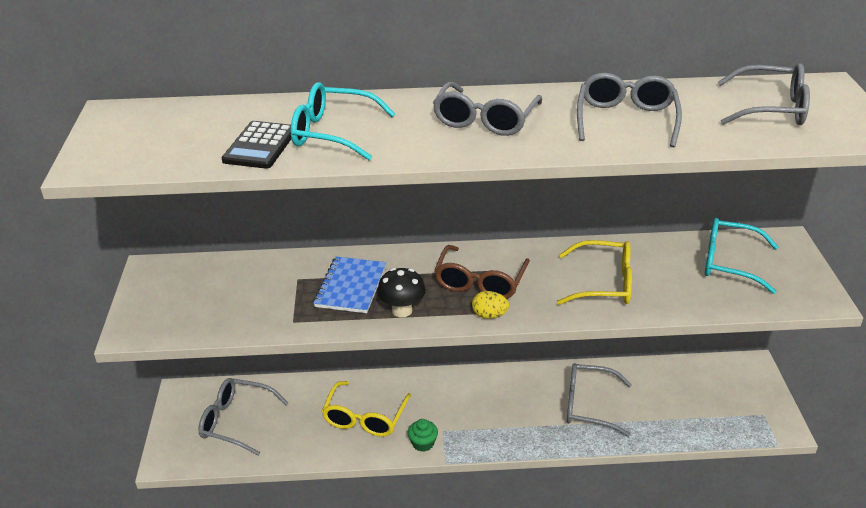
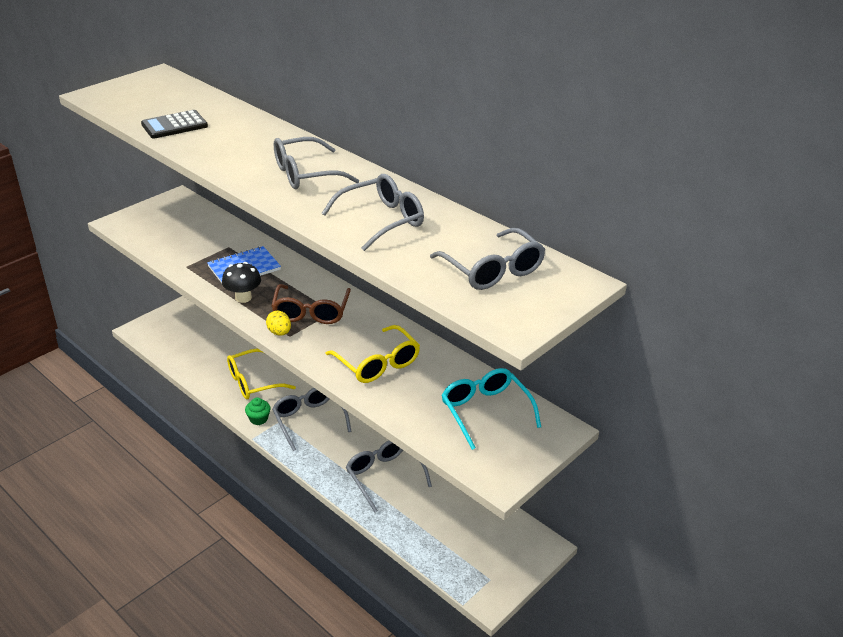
camera: 45 degrees right, 0 degrees up
grey glasses [198,378,288,456] -> grey glasses moved to [272,388,352,451]
turquoise glasses [291,82,395,160] -> none
brown glasses [434,245,530,299] -> brown glasses turned 60 degrees counterclockwise [271,284,351,324]

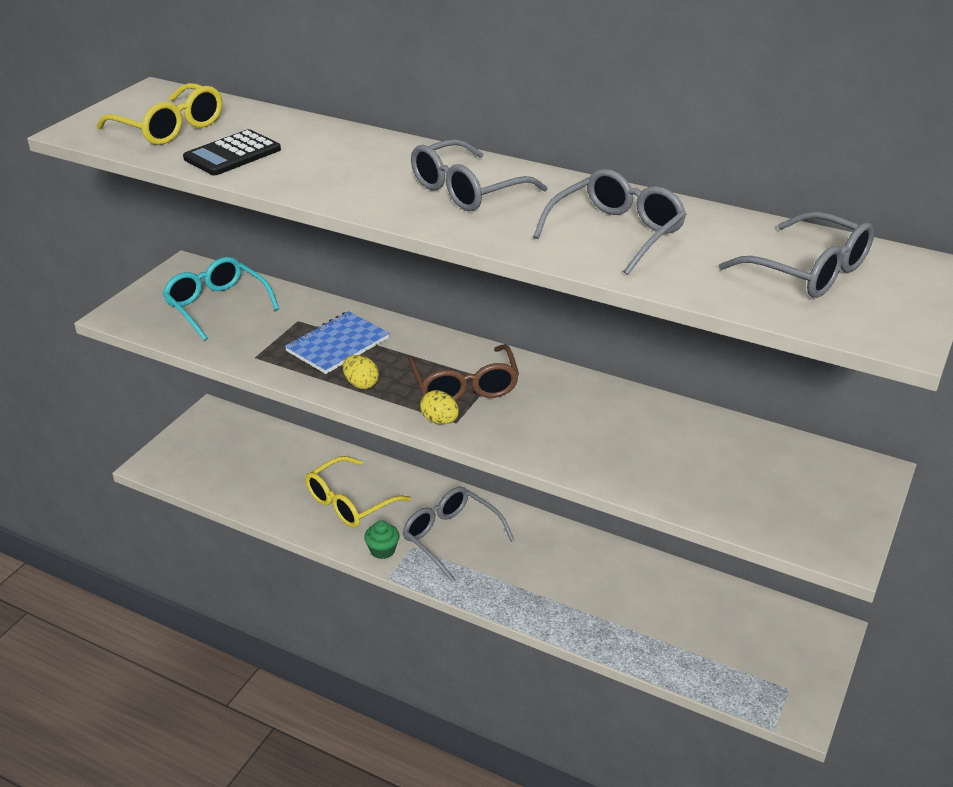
camera: 15 degrees left, 0 degrees up
black mushroom [222,262,261,303] -> yellow egg [343,355,379,389]
yellow glasses [325,325,420,383] -> yellow glasses moved to [97,83,222,145]
grey glasses [346,440,432,513] -> none
turquoise glasses [441,368,541,450] -> turquoise glasses moved to [162,257,279,341]

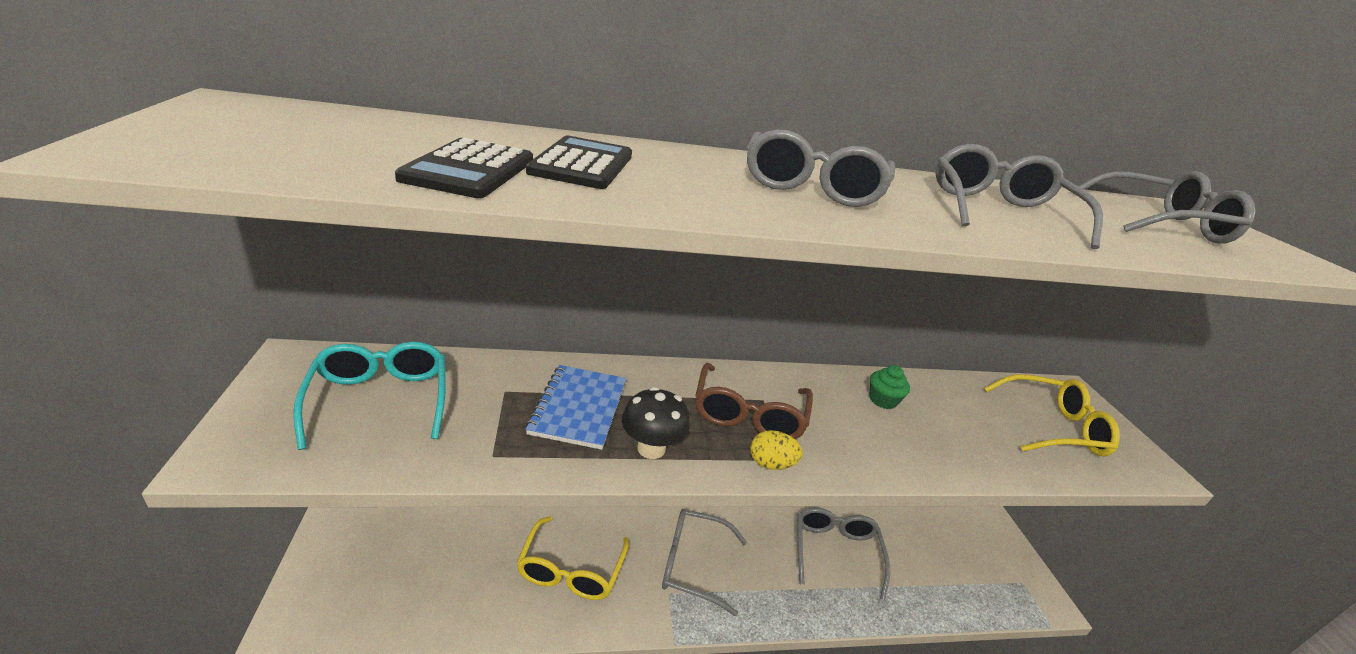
camera: 40 degrees left, 5 degrees down
yellow glasses [97,83,222,145] -> yellow glasses moved to [984,374,1120,456]
turquoise glasses [162,257,279,341] -> turquoise glasses turned 60 degrees clockwise [293,342,446,450]
yellow egg [343,355,379,389] -> black mushroom [622,387,690,459]
green cupcake [364,521,400,559] -> green cupcake moved to [869,365,910,409]
brown glasses [408,344,519,401] -> brown glasses turned 60 degrees clockwise [695,363,813,439]
none -> black calculator [526,135,632,189]
none -> grey glasses [797,507,890,600]

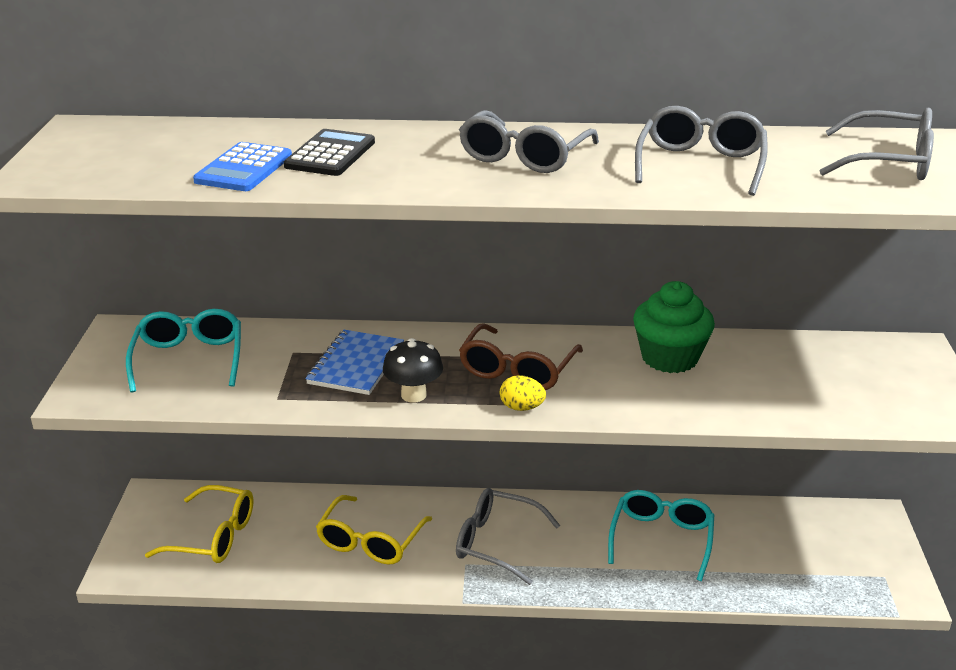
camera: 15 degrees right, 0 degrees up
black calculator [395,138,533,198] -> blue calculator [193,142,292,191]
grey glasses [797,507,890,600] -> turquoise glasses [608,490,714,581]
green cupcake [869,365,910,409] -> green cupcake [633,281,715,373], size x1.97
yellow glasses [984,374,1120,456] -> yellow glasses moved to [145,485,253,563]

